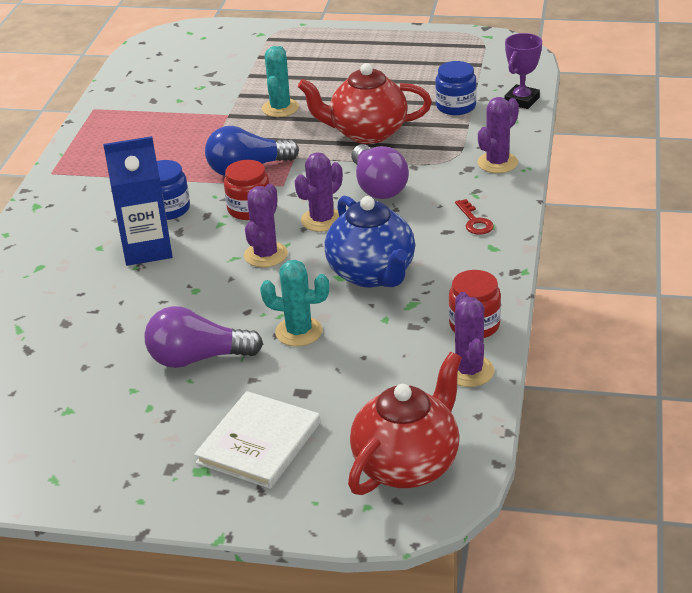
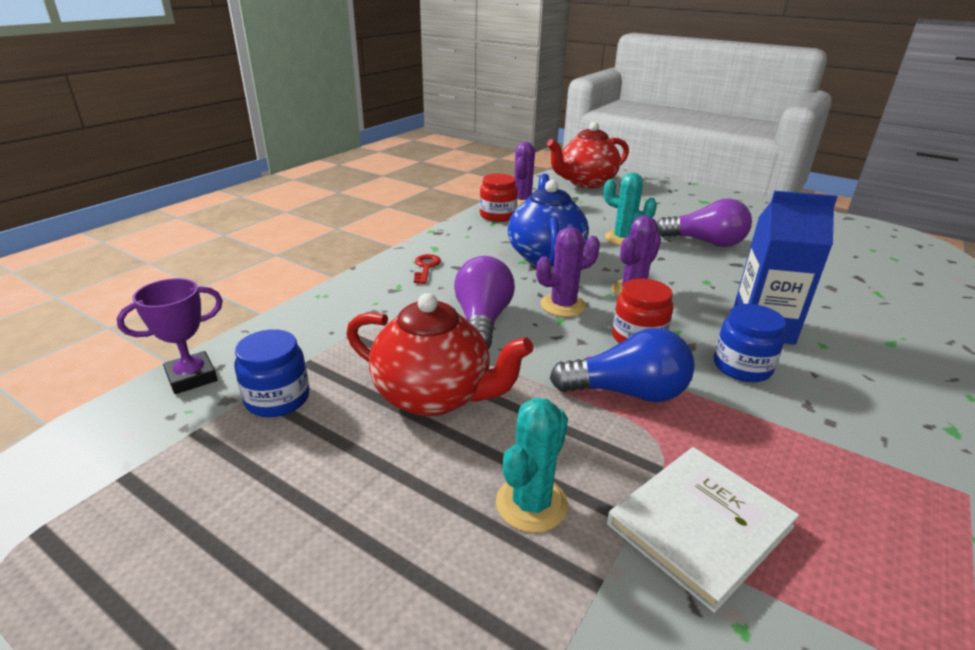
camera: 160 degrees left, 5 degrees down
white book [194,391,320,489] -> white book moved to [607,447,799,613]
purple cactus [477,97,519,173] -> none

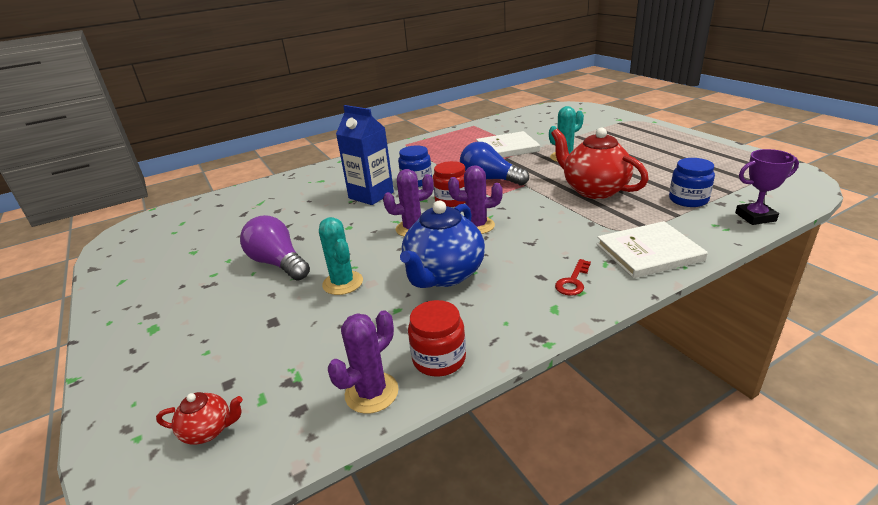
camera: 150 degrees left, 0 degrees up
purple light bulb [454,256,515,349] -> none
red teapot [547,122,629,188] -> red teapot [156,392,243,445], size x0.46
none -> white book [597,221,708,278]

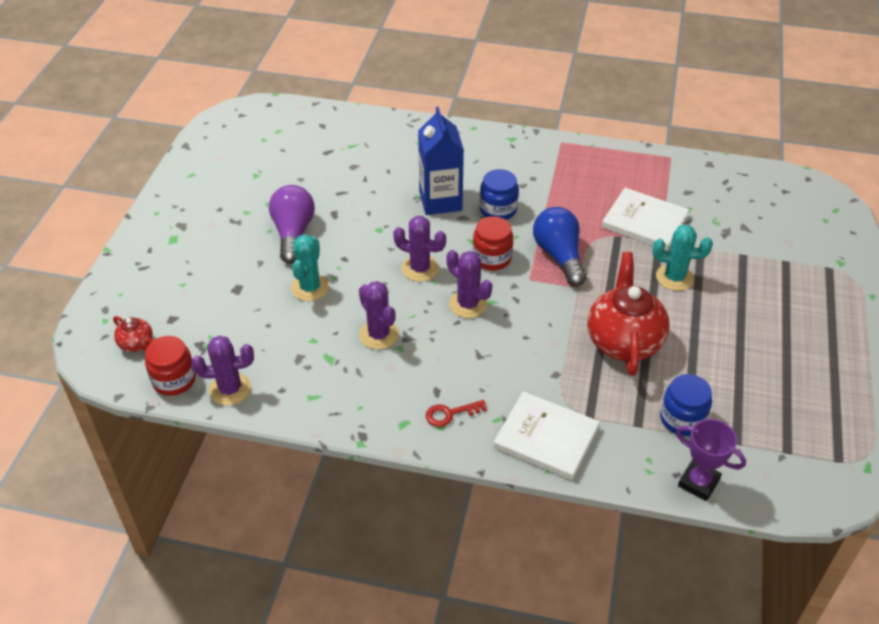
camera: 40 degrees right, 15 degrees up
blue teapot [400,200,485,288] -> purple cactus [359,281,399,349]
red jar [408,300,466,377] -> red jar moved to [145,336,196,396]

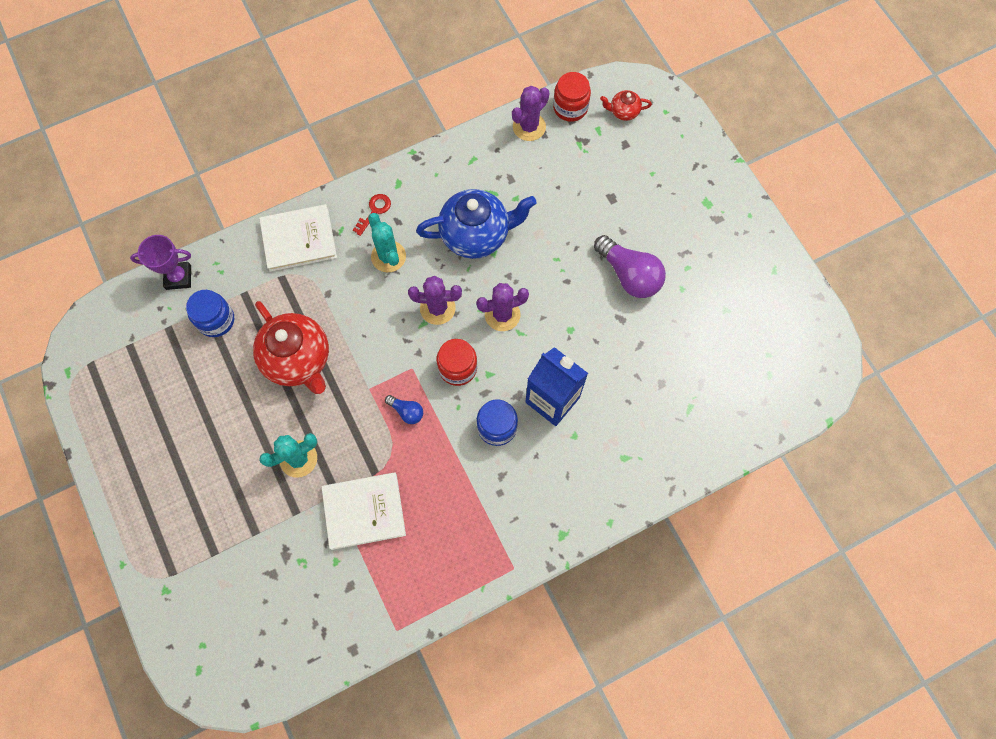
camera: 140 degrees right, 25 degrees up
turquoise cactus [291,235,329,301] -> turquoise cactus moved to [368,213,406,272]
purple cactus [359,281,399,349] -> blue teapot [416,189,537,259]
blue light bulb [533,207,587,286] -> blue light bulb [385,395,423,424], size x0.49

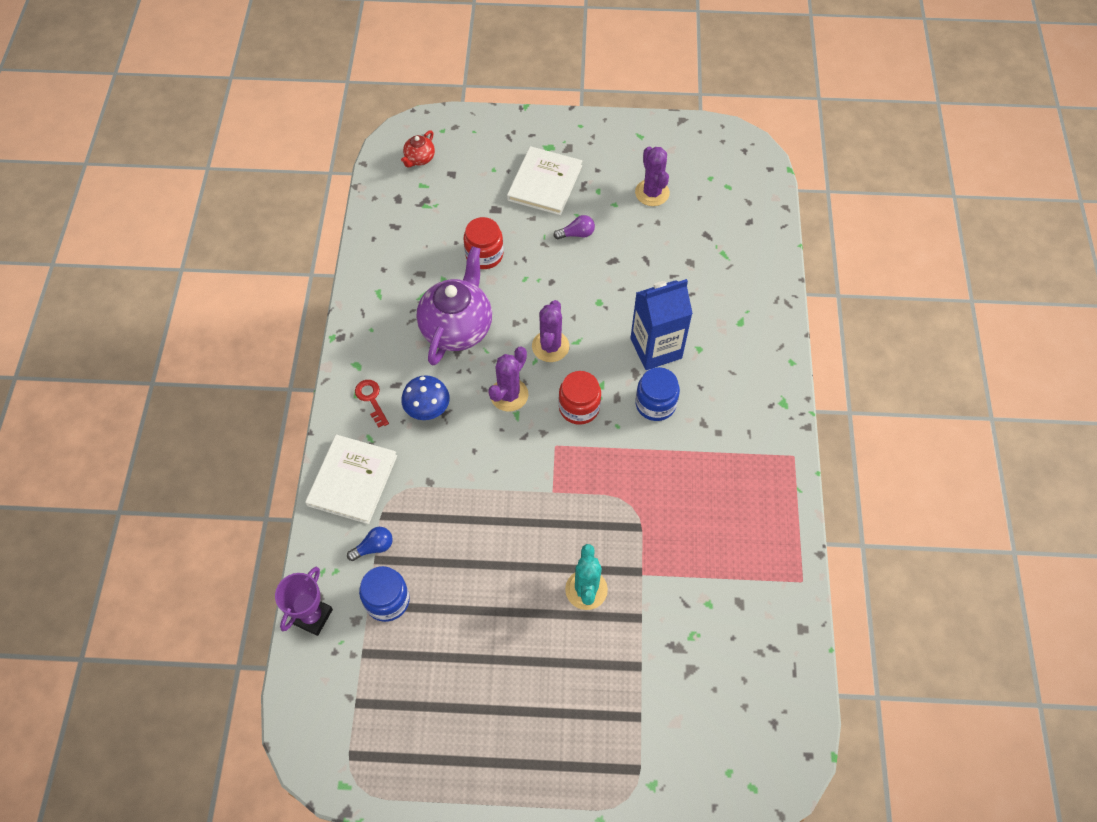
camera: 60 degrees left, 10 degrees down
red teapot [253,301,329,394] -> none
white book [322,472,406,550] -> white book moved to [507,146,582,215]
turquoise cactus [368,213,406,272] -> blue mushroom [401,375,450,420]
blue light bulb [385,395,423,424] -> blue light bulb moved to [347,527,393,561]
blue teapot [416,189,537,259] -> purple teapot [417,246,492,365]
purple cactus [512,86,549,141] -> purple cactus moved to [635,146,670,206]
red jar [553,72,591,122] -> red jar moved to [464,217,503,269]
purple light bulb [594,235,666,298] -> purple light bulb [554,215,595,239], size x0.49

